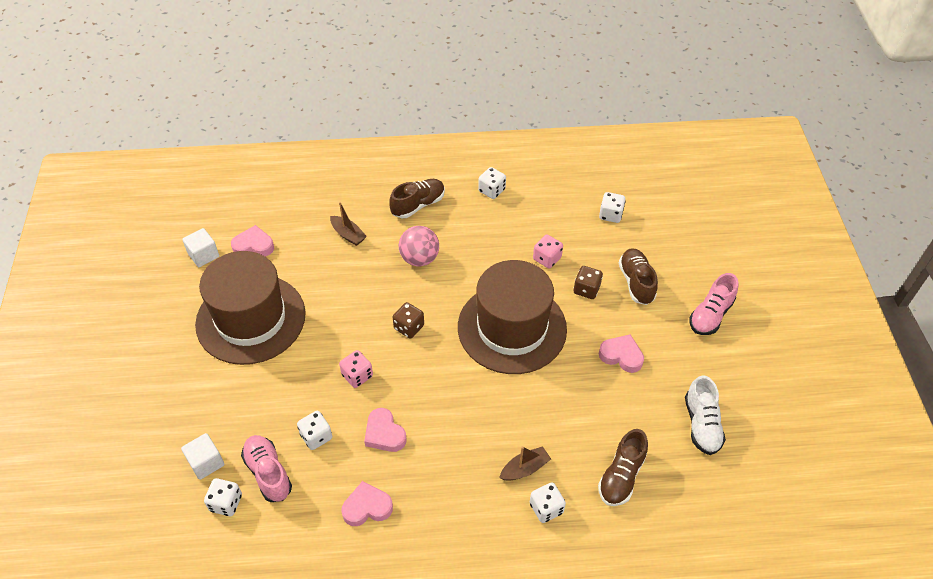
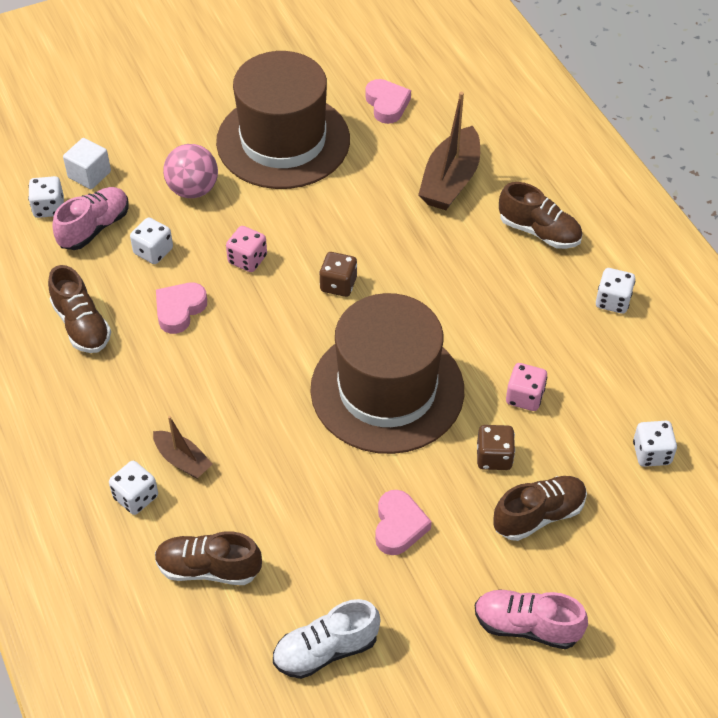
camera: 70 degrees right, 0 degrees up
white cube [182,228,219,267] -> none
brown boat [330,202,367,246] -> brown boat [418,92,480,210], size x1.78
pink heart [341,481,393,526] -> brown shoe [48,265,111,353]
pink ball [399,226,439,267] -> pink ball moved to [163,144,218,198]

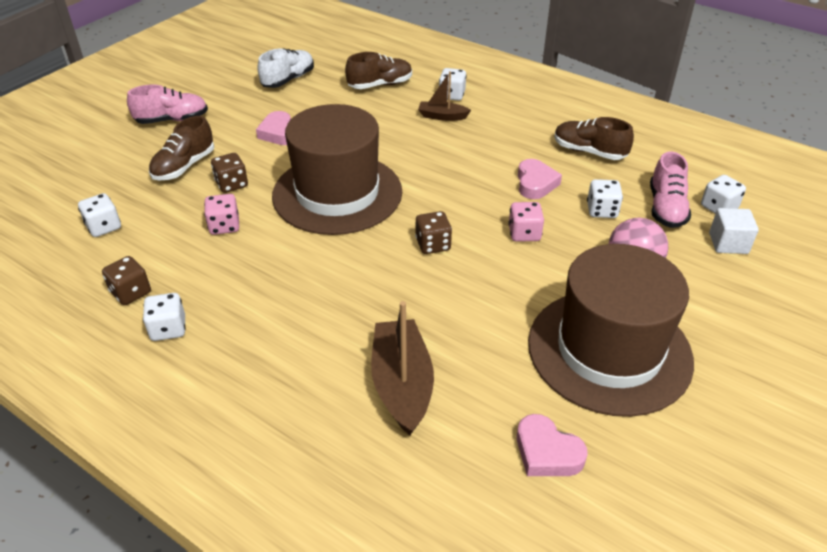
camera: 150 degrees right, 10 degrees down
brown shoe [499,182,582,249] -> none
none -> brown dice [102,256,151,305]

